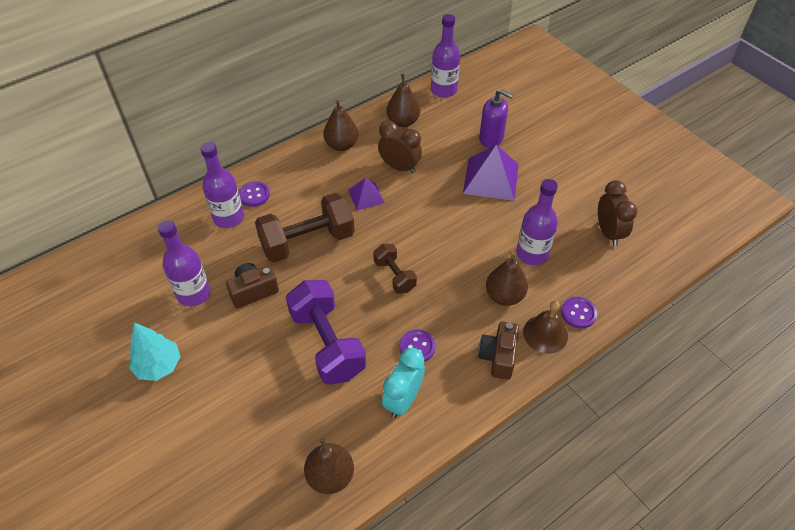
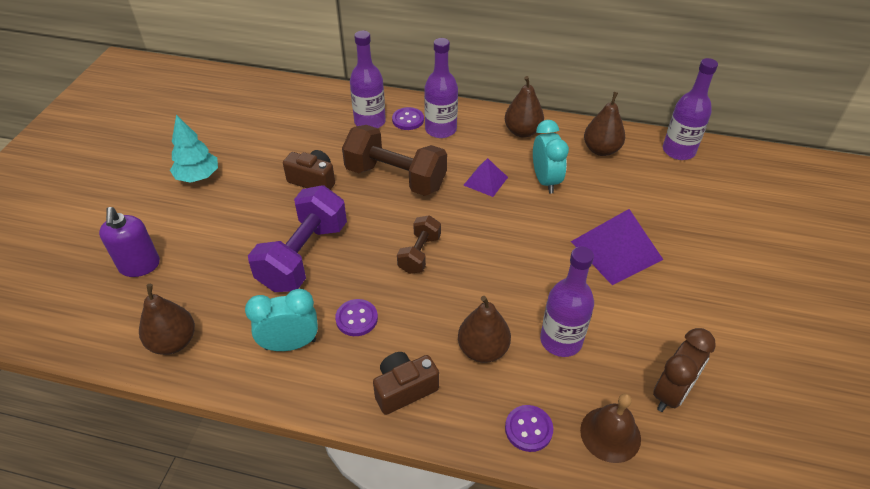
camera: 50 degrees right, 5 degrees down
purple bottle [158,220,210,306] -> purple bottle moved to [424,38,458,138]
brown clock [378,121,422,174] -> turquoise clock [533,120,569,194]
purple soap dispenser [479,89,513,148] -> purple soap dispenser moved to [99,207,160,277]
brown bell [523,301,568,354] -> brown bell moved to [580,393,641,463]

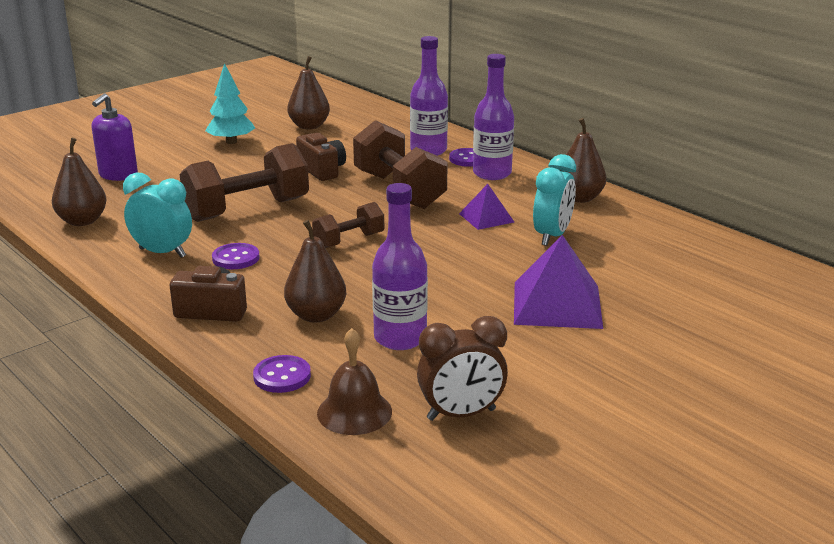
camera: 35 degrees right, 20 degrees down
purple dumbbell [248,185,347,292] -> brown dumbbell [179,143,309,222]
brown pear [584,92,625,156] -> brown pear moved to [287,56,330,129]
purple bottle [663,58,718,160] -> none

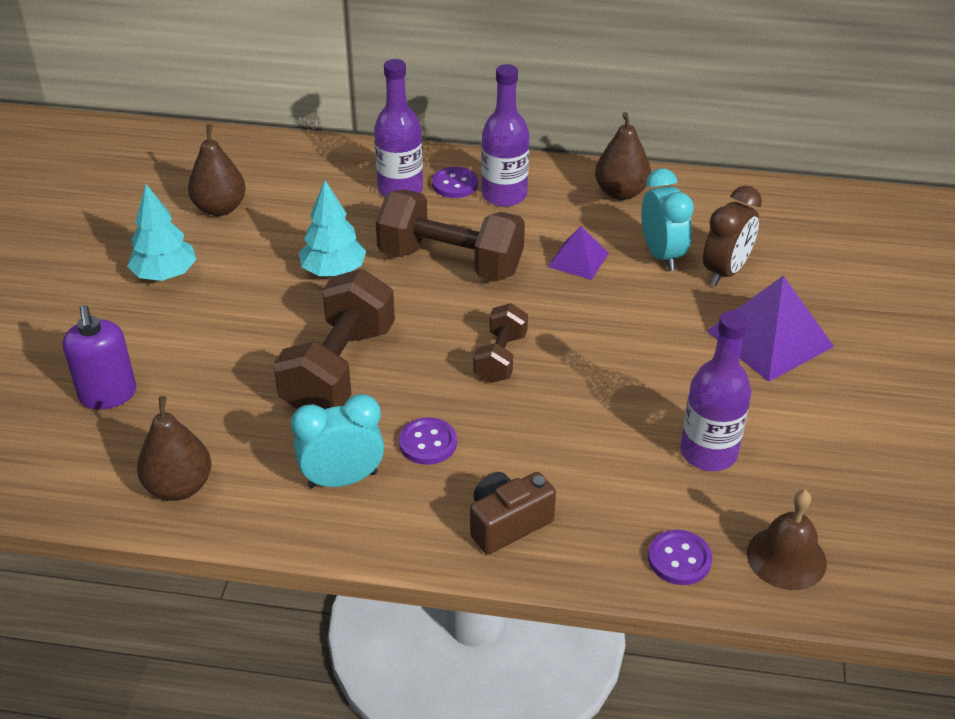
camera: 40 degrees left, 15 degrees up
brown pear [284,220,346,322] -> none
brown camera [296,133,346,181] -> turquoise tree [299,181,366,276]
brown clock [417,316,508,421] -> brown clock moved to [703,186,762,286]

